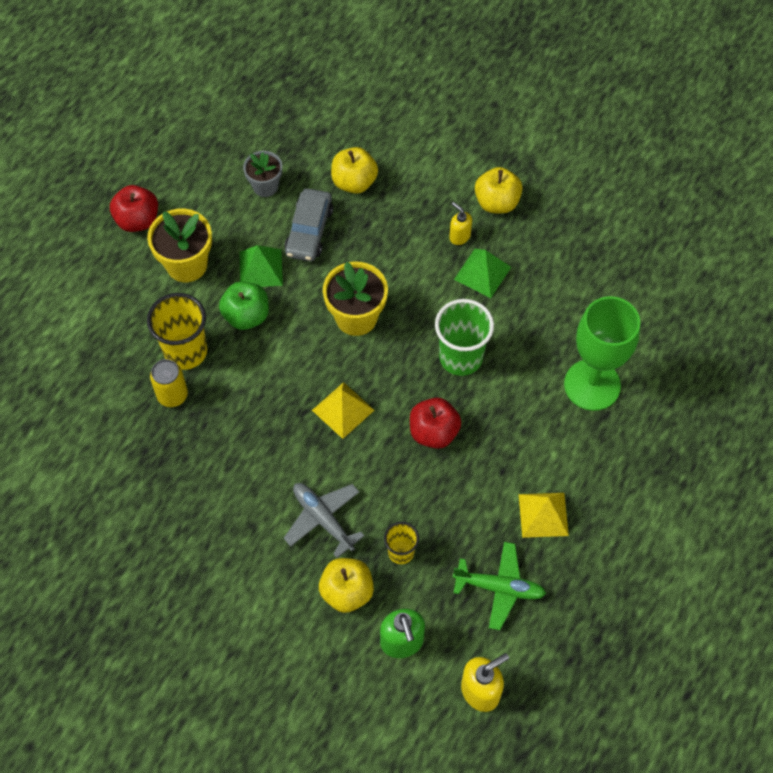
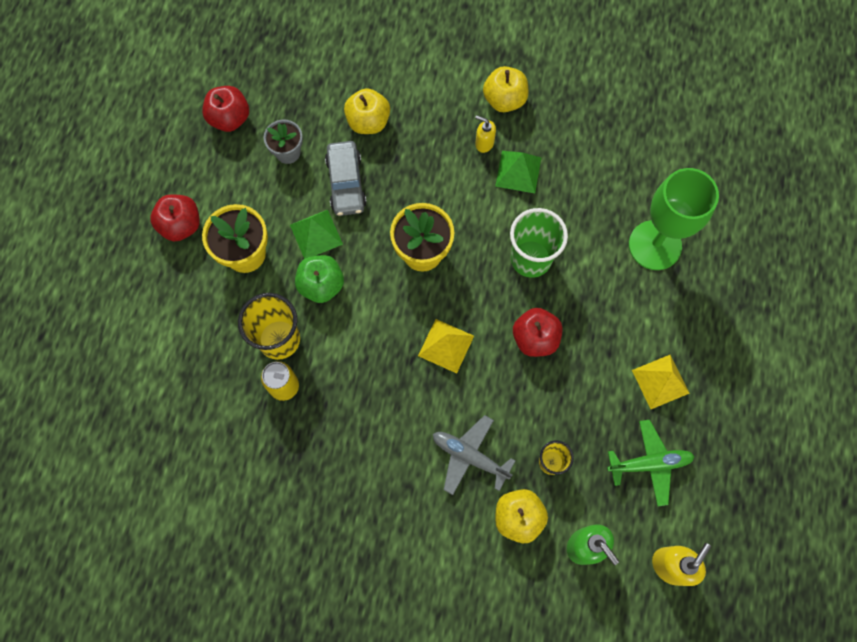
camera: 20 degrees left, 10 degrees up
none -> red apple [202,86,249,132]

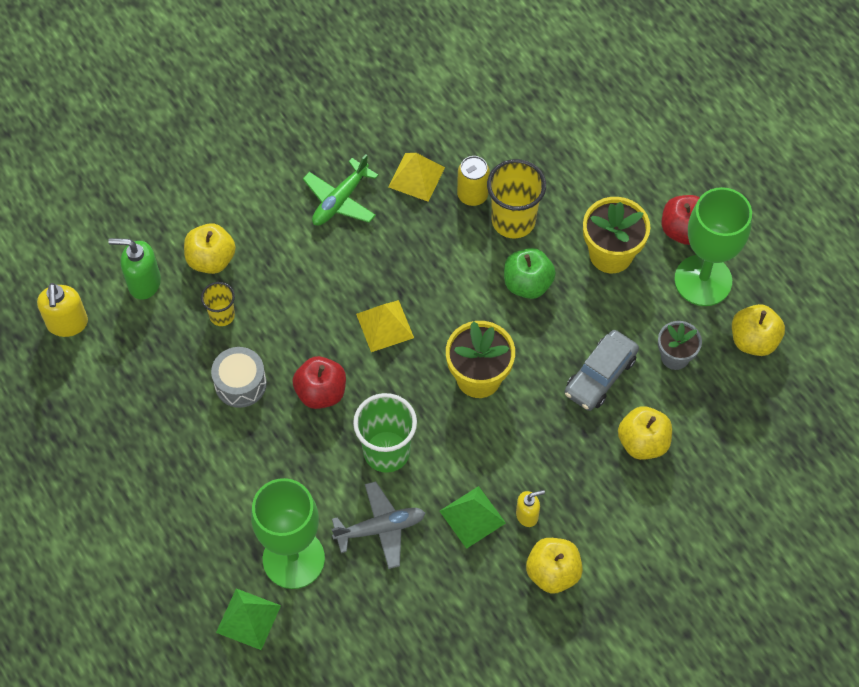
camera: 135 degrees right, 10 degrees down
red apple [202,86,249,132] -> yellow apple [732,304,785,356]
green pyramid [290,210,343,259] -> green pyramid moved to [216,588,281,650]
grey car [325,141,367,216] -> grey car turned 90 degrees counterclockwise [565,330,639,411]
grey plane [433,415,515,495] -> grey plane moved to [332,481,425,569]
green plane [607,420,695,507] -> green plane moved to [303,154,379,226]
yellow pyramid [632,355,690,409] -> yellow pyramid moved to [388,153,445,202]
none -> grey drum [211,347,267,408]
none -> green goblet [674,187,752,306]

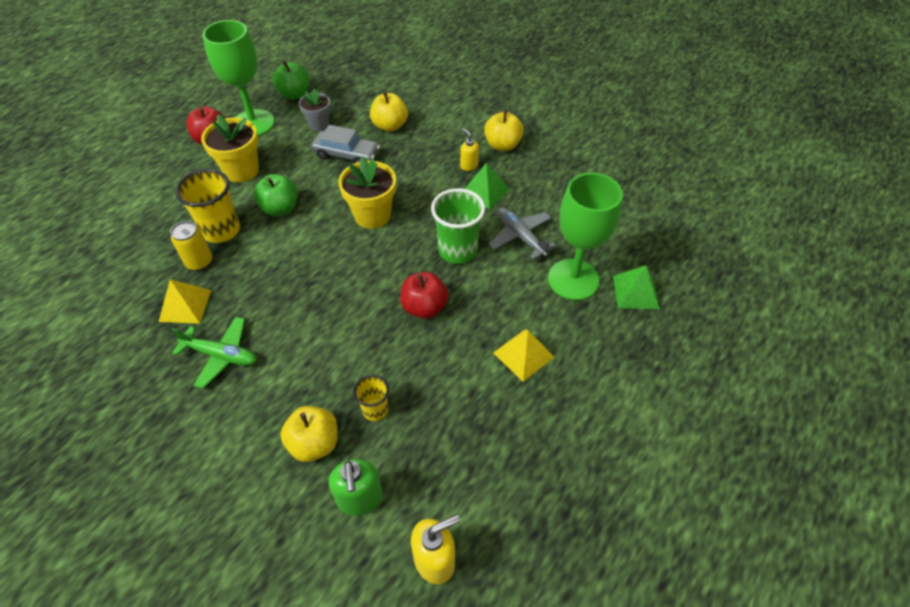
camera: 110 degrees left, 10 degrees down
grey drum [211,347,267,408] -> none
yellow pyramid [356,300,414,352] -> yellow pyramid moved to [493,330,554,382]
yellow apple [732,304,785,356] -> green apple [272,61,310,100]

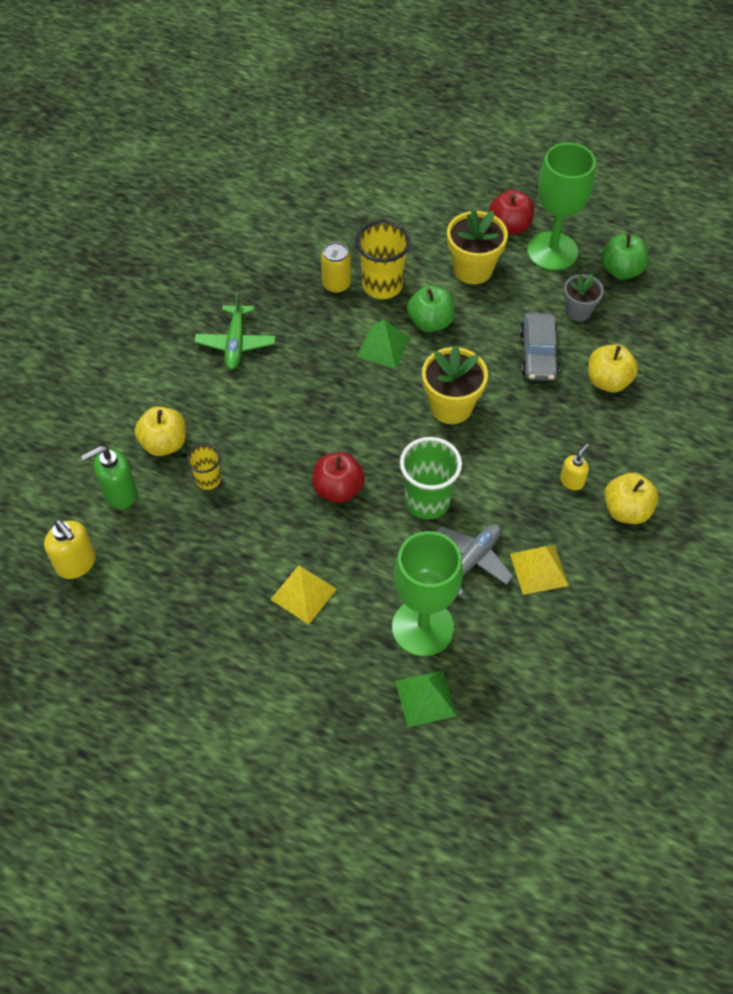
camera: 75 degrees right, 5 degrees up
yellow pyramid [159,279,212,324] -> yellow pyramid moved to [510,545,569,595]
green pyramid [465,163,510,209] -> green pyramid moved to [357,320,410,369]

